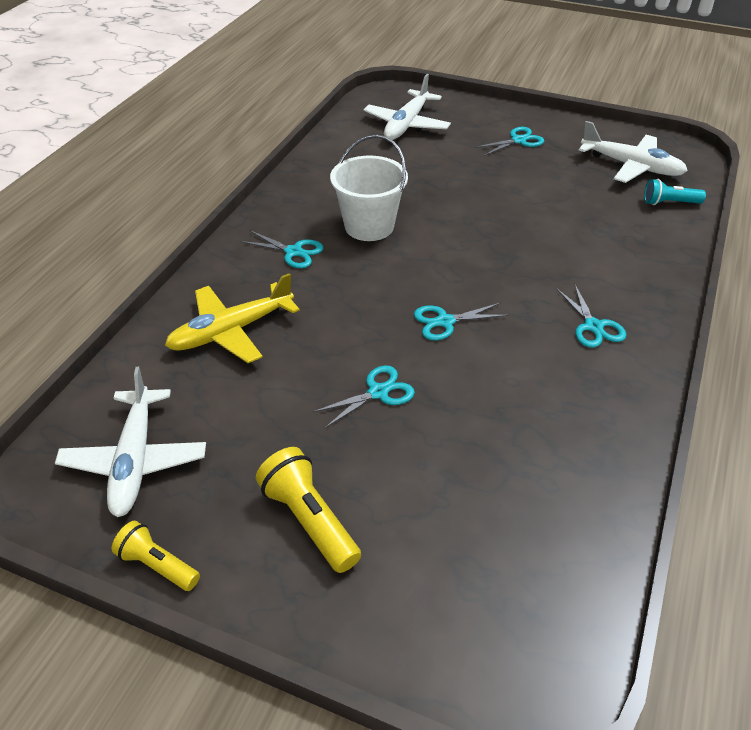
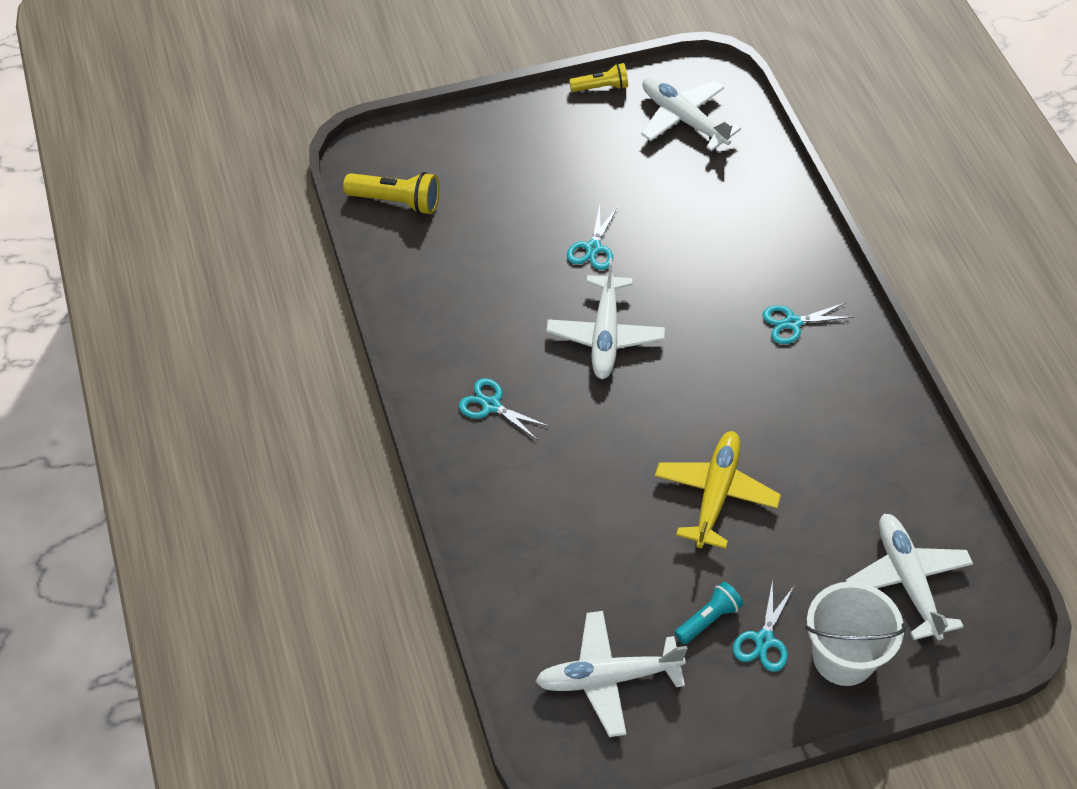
camera: 140 degrees right, 10 degrees up
yellow plane [165,273,300,363] -> yellow plane moved to [655,431,781,549]
yellow flashlight [256,447,361,573] -> yellow flashlight moved to [343,172,439,214]
white bucket [330,134,408,241] -> white bucket moved to [805,582,907,686]
turquoise scissors [414,303,509,340] -> white plane [547,258,665,379]
turquoise flashlight [644,179,706,205] -> turquoise flashlight moved to [675,582,743,644]

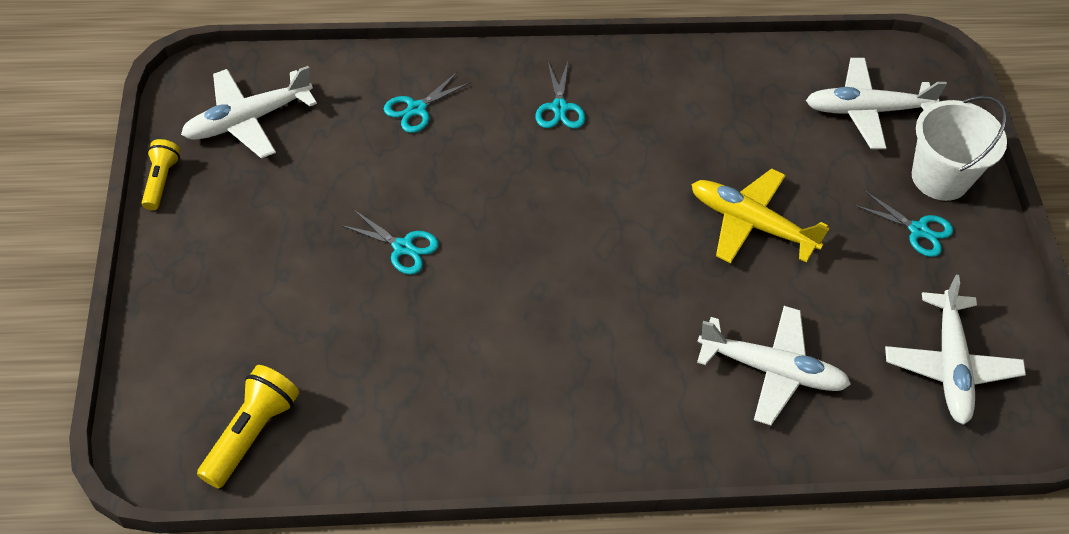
camera: 80 degrees left, 0 degrees up
turquoise scissors [459,378,550,440] -> turquoise scissors moved to [384,72,471,133]
white plane [547,258,665,379] -> white plane moved to [697,306,851,425]
turquoise flashlight [675,582,743,644] -> none

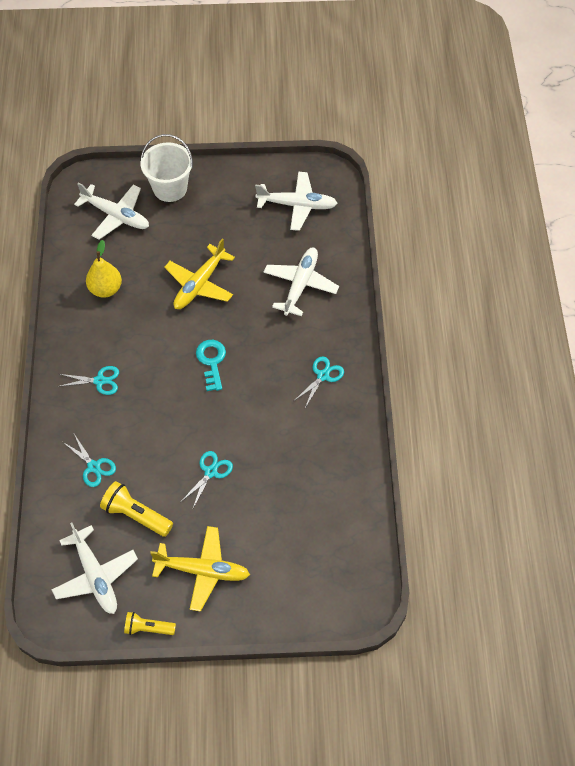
camera: 85 degrees left, 5 degrees up
yellow flashlight [197,365,299,489] -> yellow flashlight moved to [100,481,173,537]
white plane [806,58,947,149] -> white plane turned 60 degrees counterclockwise [74,182,149,240]
turquoise scissors [854,190,953,257] -> turquoise scissors moved to [294,356,344,408]
none -> yellow pear [86,240,122,298]
none -> yellow plane [150,526,250,611]
none -> turquoise key [196,340,226,391]

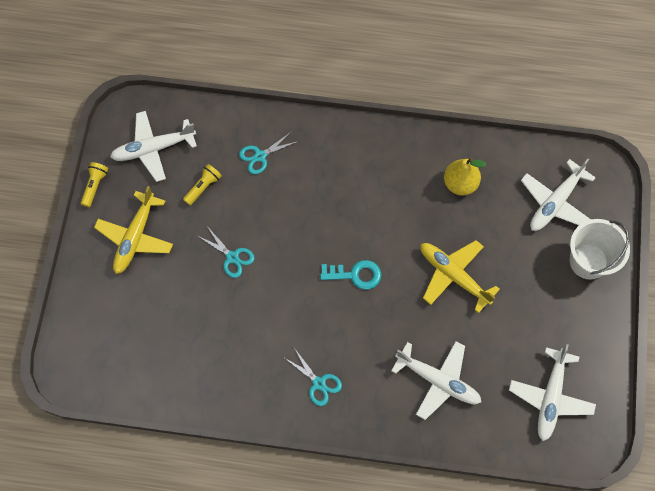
camera: 100 degrees right, 10 degrees up
turquoise scissors [57,366,119,395] -> none
yellow flashlight [100,481,173,537] -> yellow flashlight [183,164,222,205], size x0.66

